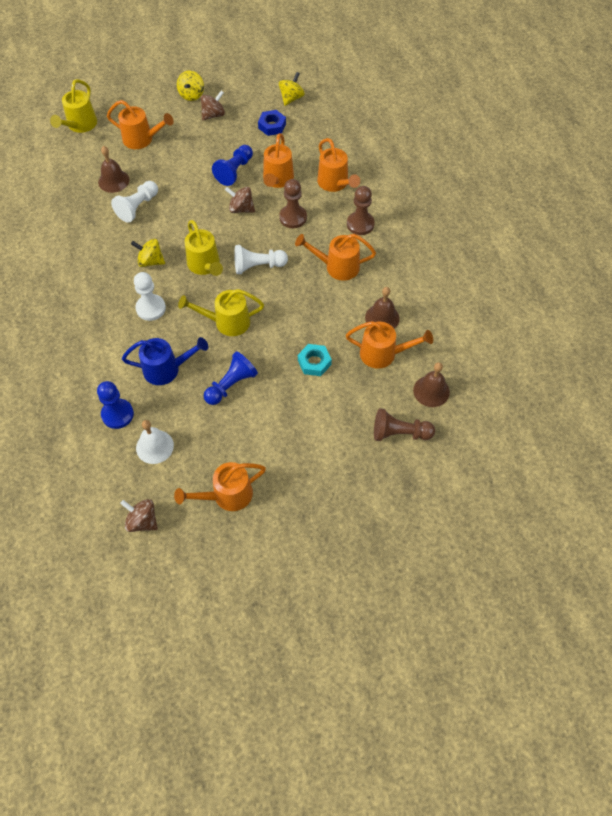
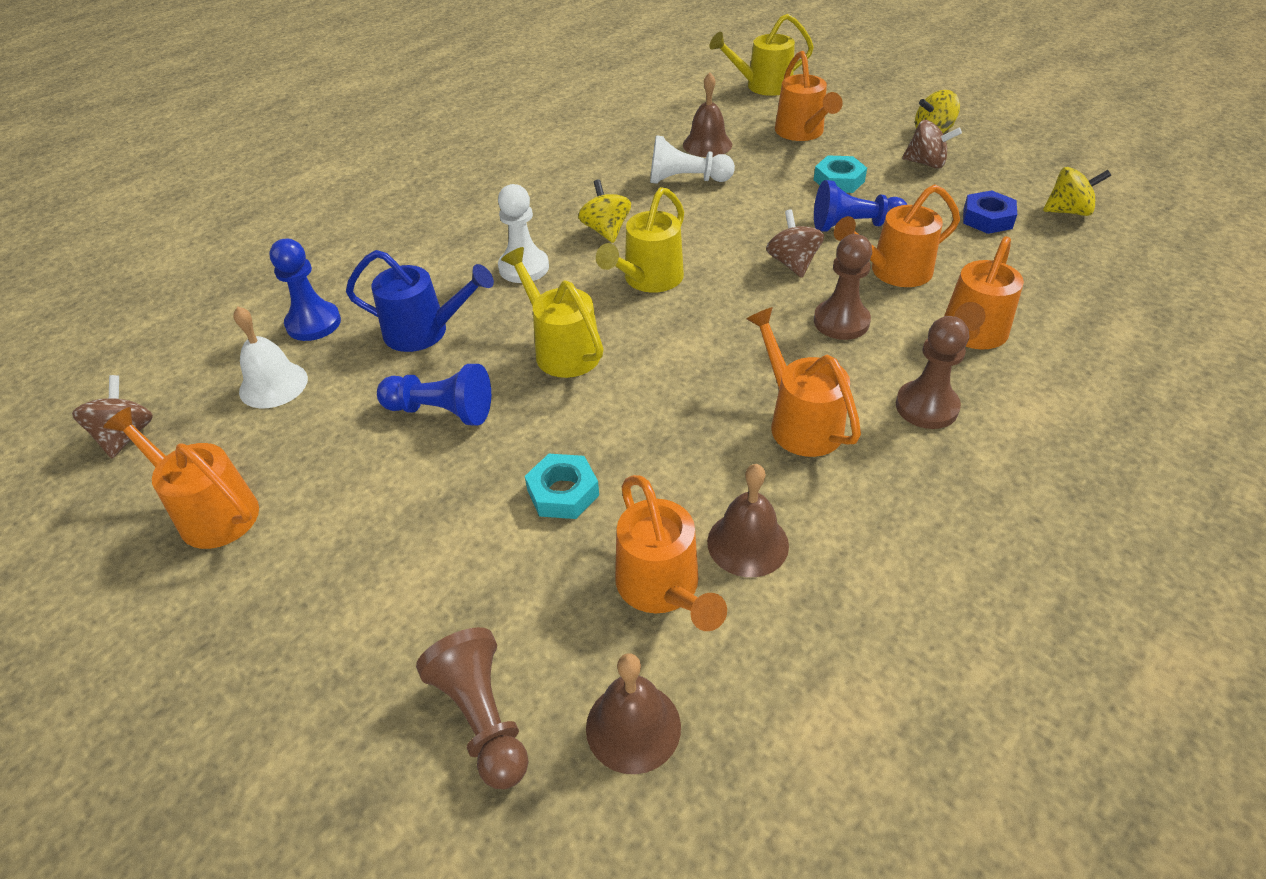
camera: 60 degrees right, 15 degrees down
blue watering can [122,337,208,385] -> blue watering can turned 45 degrees counterclockwise [346,250,494,352]
white pawn [234,245,288,274] -> none
none -> turquoise nut [814,156,867,193]

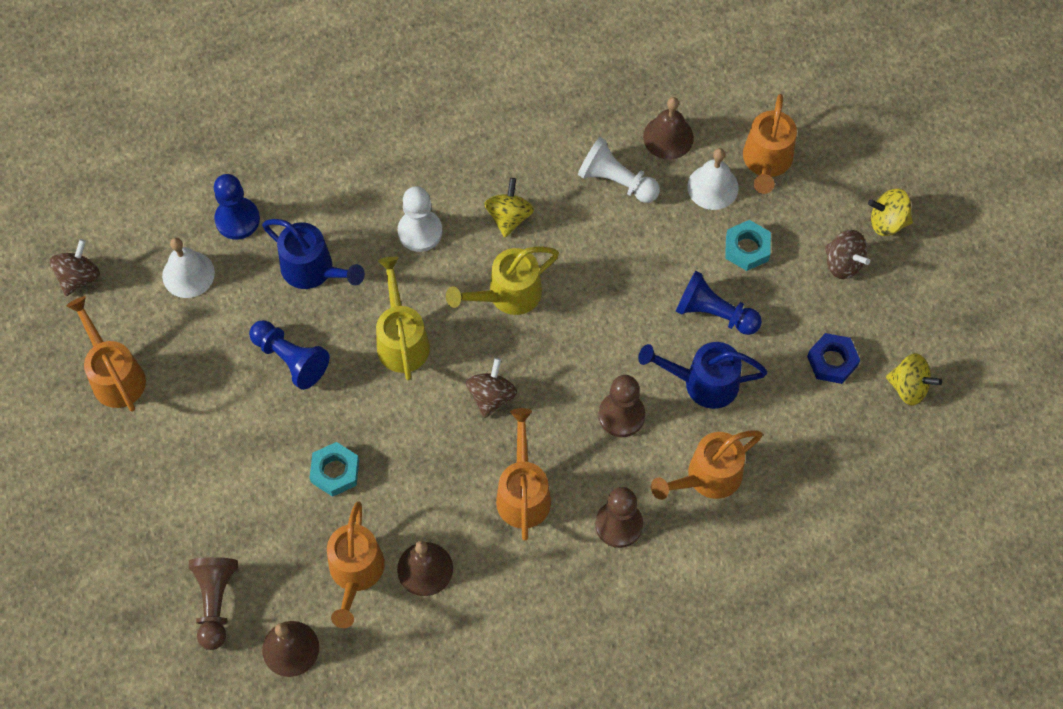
camera: 25 degrees right, 20 degrees up
yellow watering can [709,14,814,96] -> none
brown spinning top [766,209,824,278] -> brown spinning top moved to [466,358,517,418]
orange watering can [834,184,960,287] -> blue watering can [638,342,768,409]
none -> white bell [687,148,739,210]

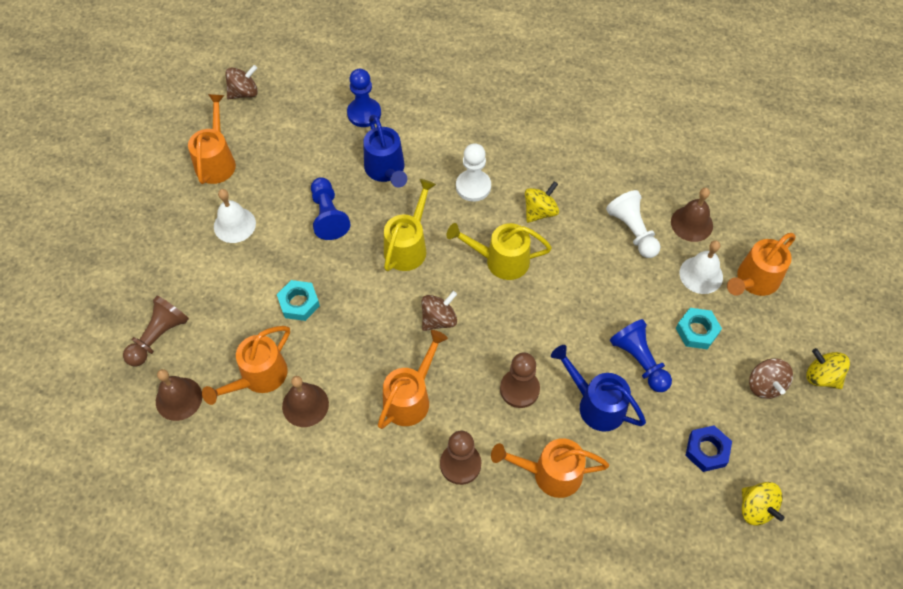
camera: 35 degrees right, 5 degrees down
white bell [162,238,215,298] -> white bell moved to [214,189,256,243]

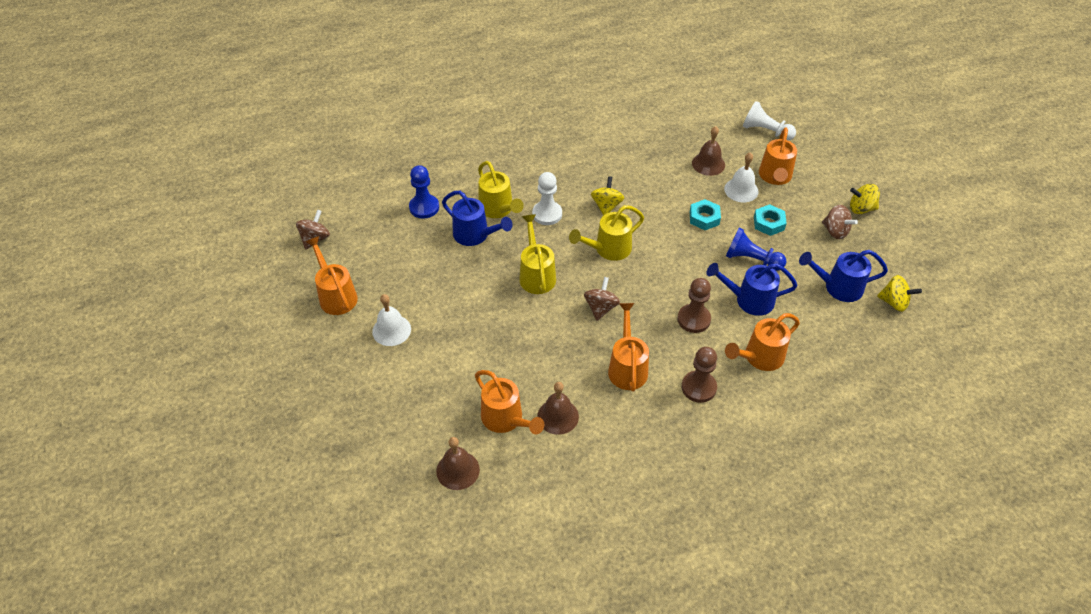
camera: 35 degrees left, 10 degrees down
brown pawn [123,296,189,367] -> none
orange watering can [202,326,290,405] -> orange watering can turned 45 degrees counterclockwise [475,370,544,434]
turquoise nut [277,280,320,321] -> turquoise nut moved to [690,199,721,230]
blue pawn [311,177,351,240] -> none
white pawn [606,190,661,258] -> white pawn moved to [743,101,796,141]
blue nut [685,425,732,472] -> blue watering can [799,250,888,302]
none -> yellow watering can [478,161,524,218]

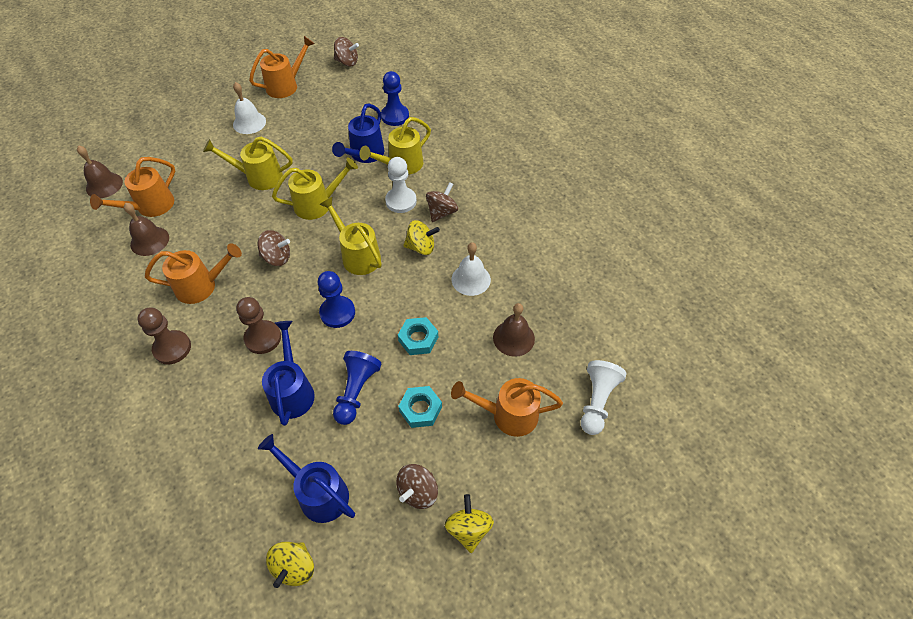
camera: 80 degrees right, 5 degrees up
white bell [724,153,759,202] -> white bell moved to [452,242,491,296]
orange watering can [725,313,800,371] -> none
blue watering can [799,250,888,302] -> blue watering can turned 45 degrees counterclockwise [258,434,355,523]
none -> yellow watering can [203,136,293,190]
none -> blue pawn [318,271,355,328]
none -> brown spinning top [426,182,458,222]

